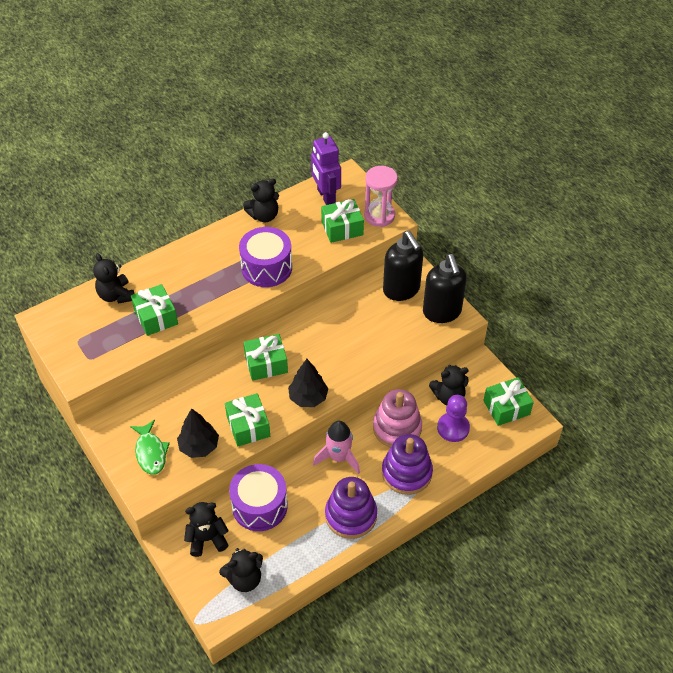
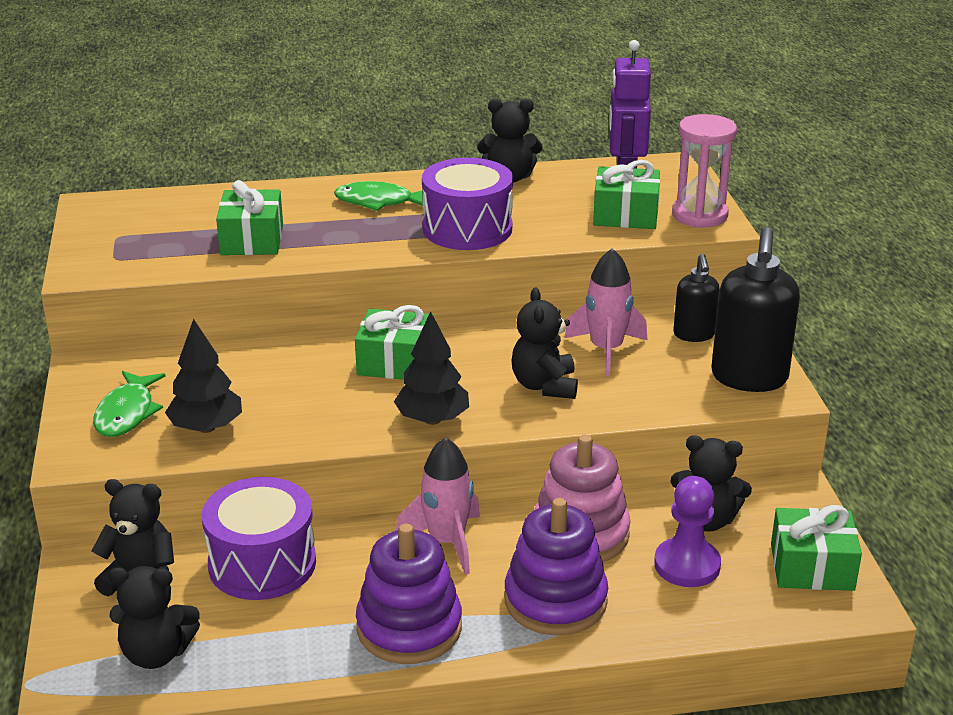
camera: 25 degrees right, 20 degrees down
black teddy bear [93,254,134,304] -> black teddy bear moved to [511,288,578,399]
green gift [225,393,270,446] -> none
black soap dispenser [383,231,423,301] -> black soap dispenser [673,254,720,342], size x0.57
none -> green fish [334,181,423,211]
none -> pink rocket [565,248,647,377]

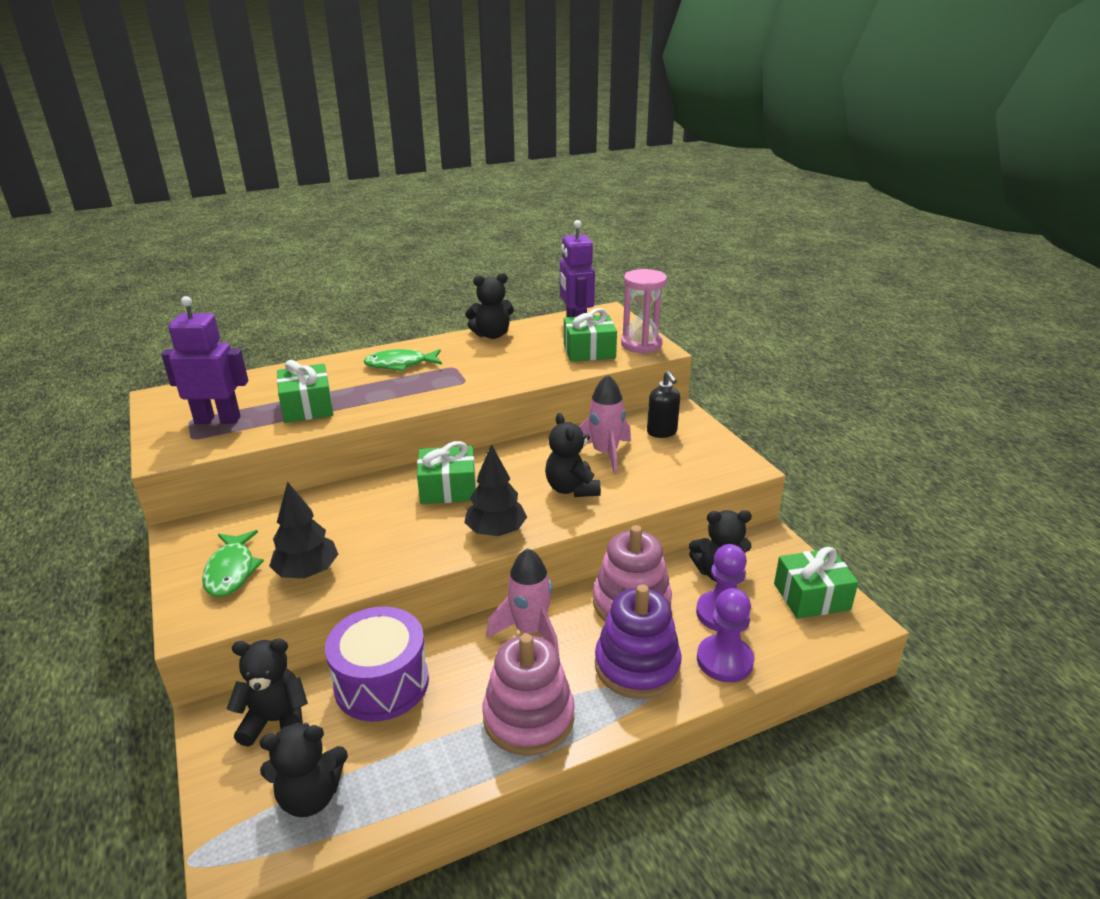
camera: 15 degrees left, 0 degrees up
purple stacking toy [356,523,462,664] -> pink stacking toy [482,634,575,756]
purple drum [422,158,513,250] -> none
black soap dispenser [711,227,800,392] -> none
none -> purple robot [161,296,248,424]
none -> purple pawn [697,588,754,682]

